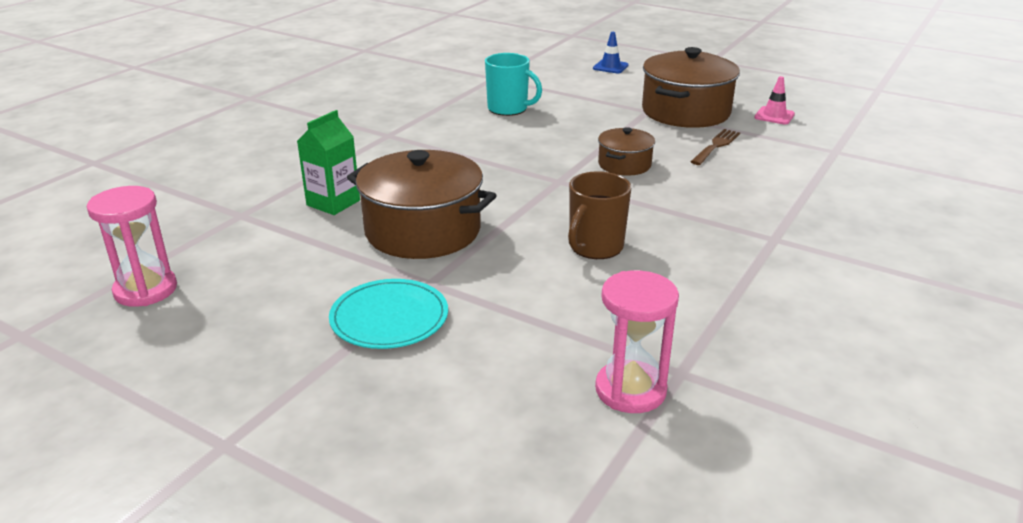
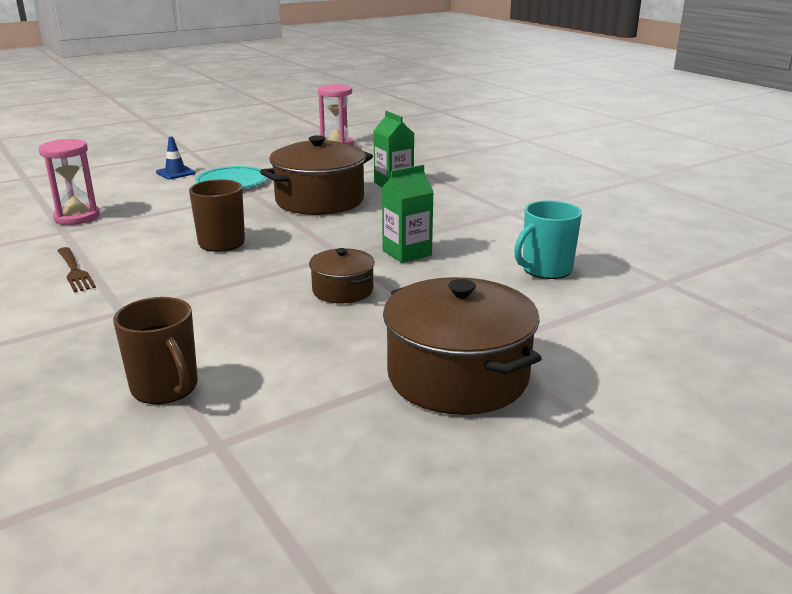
camera: 115 degrees right, 5 degrees down
blue traffic cone [593,32,629,73] -> blue traffic cone moved to [156,137,195,179]
brown fork [691,129,740,165] -> brown fork moved to [57,247,96,292]
pink traffic cone [754,76,795,124] -> none
none -> brown mug [113,297,198,404]
none -> green carton [382,165,434,263]

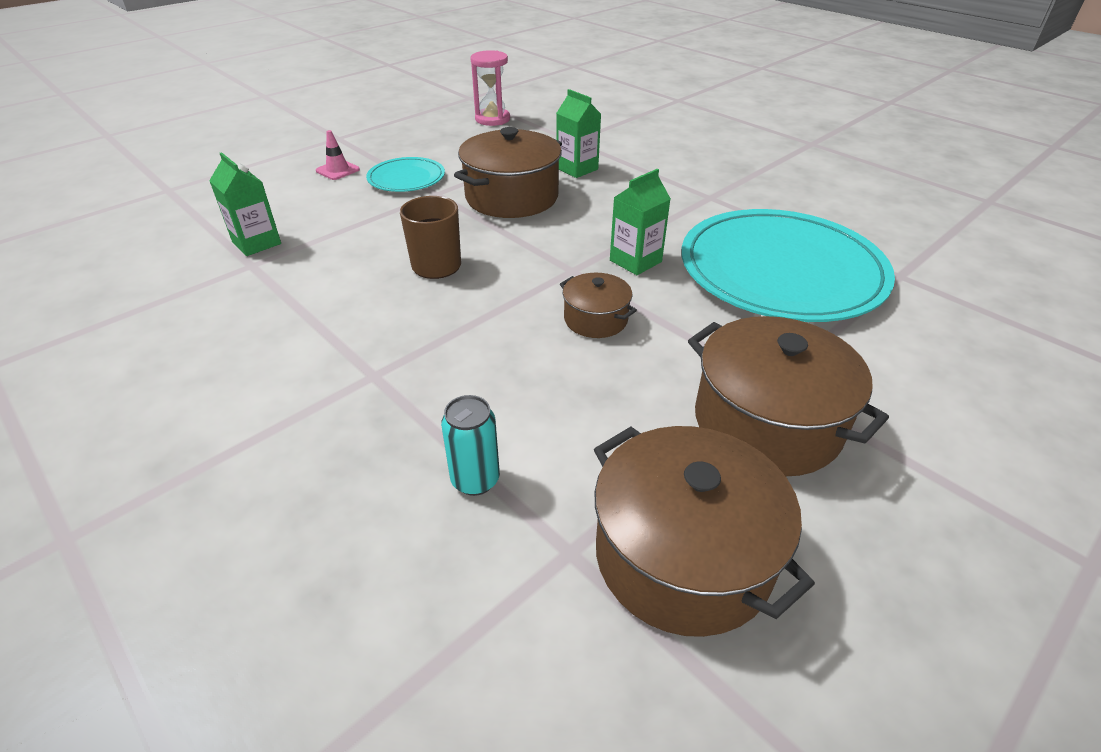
camera: 10 degrees left, 15 degrees up
pink hourglass [39,139,100,225] -> green carton [209,152,281,256]
brown fork [57,247,96,292] -> none
brown mug [113,297,198,404] -> turquoise can [441,395,500,496]
blue traffic cone [156,137,195,179] -> pink traffic cone [316,130,360,180]
turquoise mug [514,201,582,279] -> turquoise plate [681,209,895,322]
none -> brown pot [594,426,815,637]

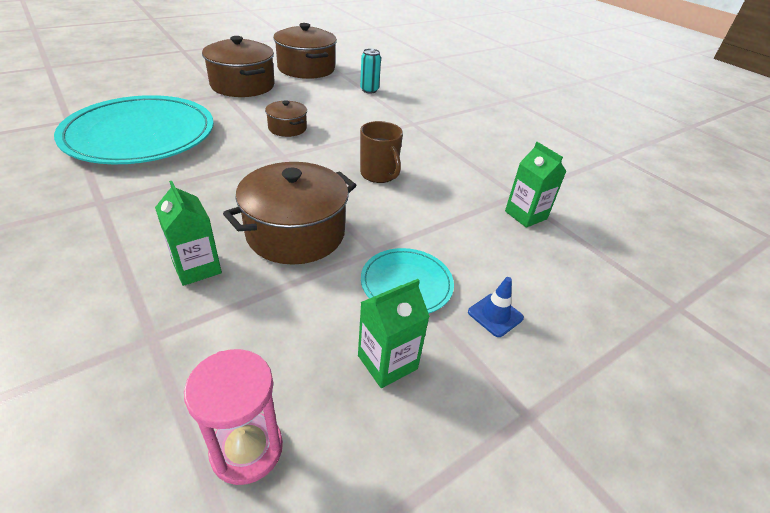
camera: 175 degrees left, 0 degrees up
pink traffic cone [316,130,360,180] -> blue traffic cone [468,277,524,337]
green carton [610,169,671,275] -> green carton moved to [358,279,430,388]

